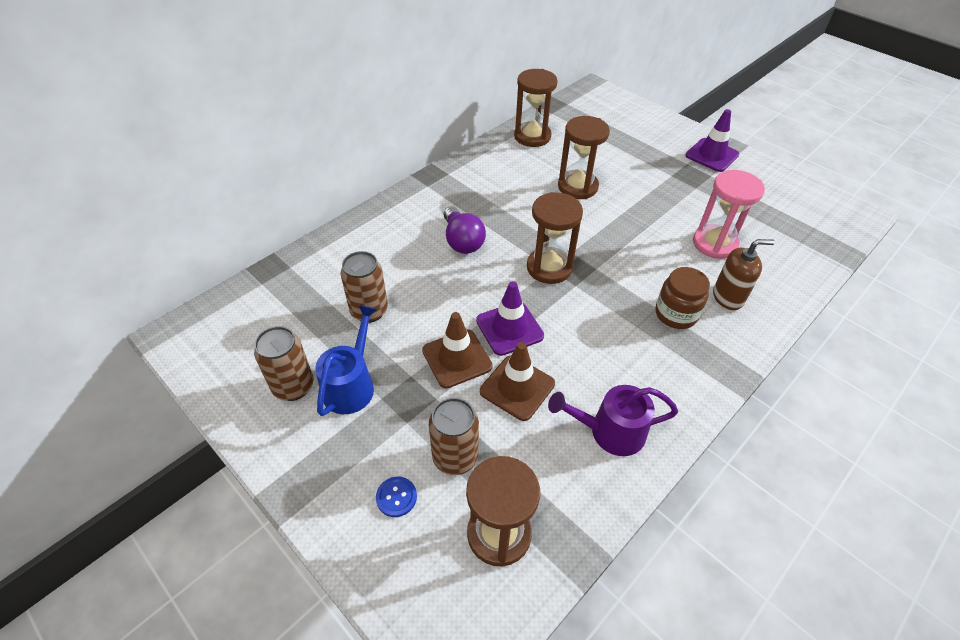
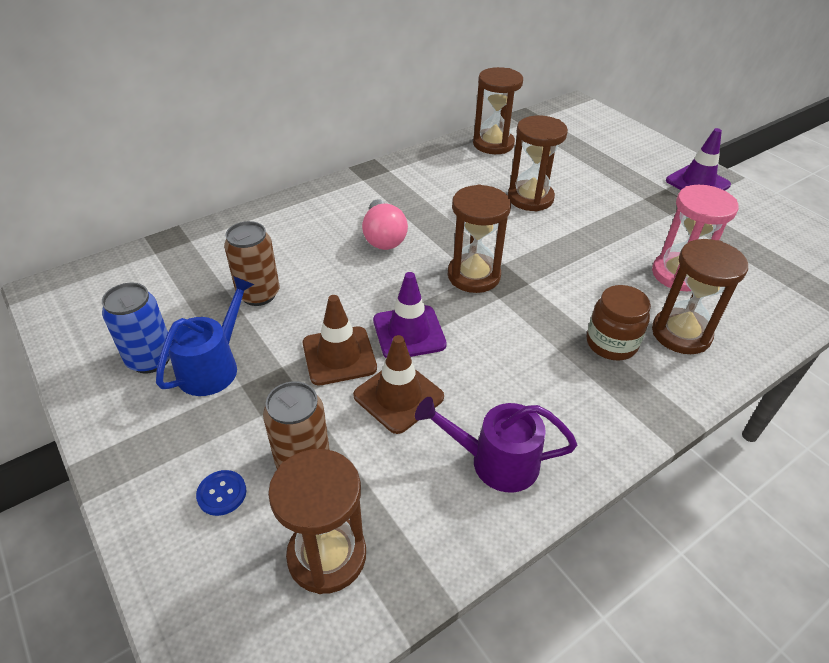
camera: 10 degrees right, 5 degrees down
brown can [254,326,314,401] -> blue can [102,283,170,374]
purple light bulb [444,206,486,254] -> pink light bulb [362,199,408,250]
brown soap dispenser [713,239,775,310] -> brown hourglass [652,239,748,354]

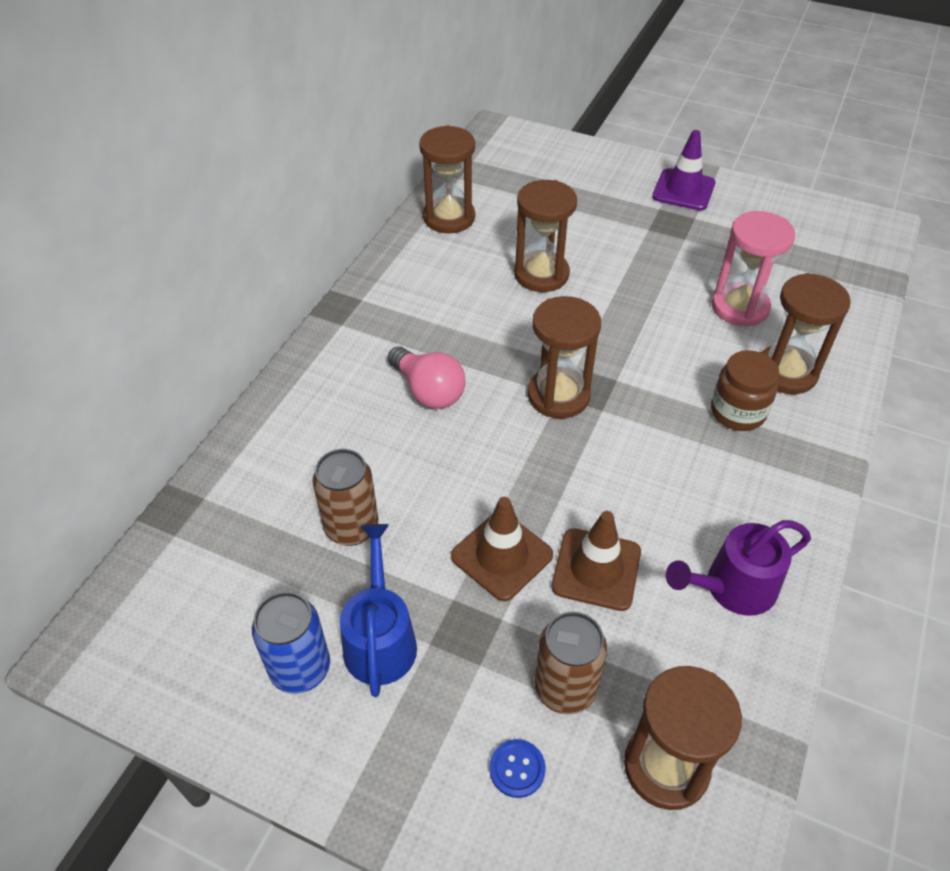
camera: 30 degrees left, 5 degrees up
purple traffic cone [373,272,447,358] -> none

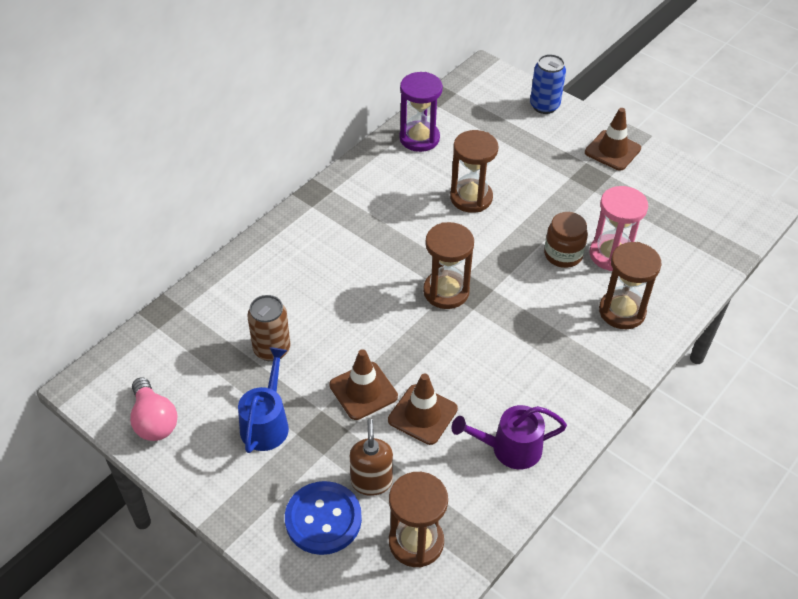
camera: 15 degrees right, 0 degrees up
blue can [252,592,330,694] -> blue can moved to [530,54,566,114]
pink light bulb [388,346,466,409] -> pink light bulb moved to [130,377,177,441]
brown hourglass [419,125,475,233] -> purple hourglass [399,72,443,152]
blue button [489,739,546,798] -> blue button [285,481,362,555], size x2.13
brown can [534,611,607,714] -> brown soap dispenser [350,419,393,496]
purple traffic cone [652,130,715,211] -> brown traffic cone [585,108,641,171]
brown jar [711,350,779,431] -> brown jar moved to [544,212,588,268]

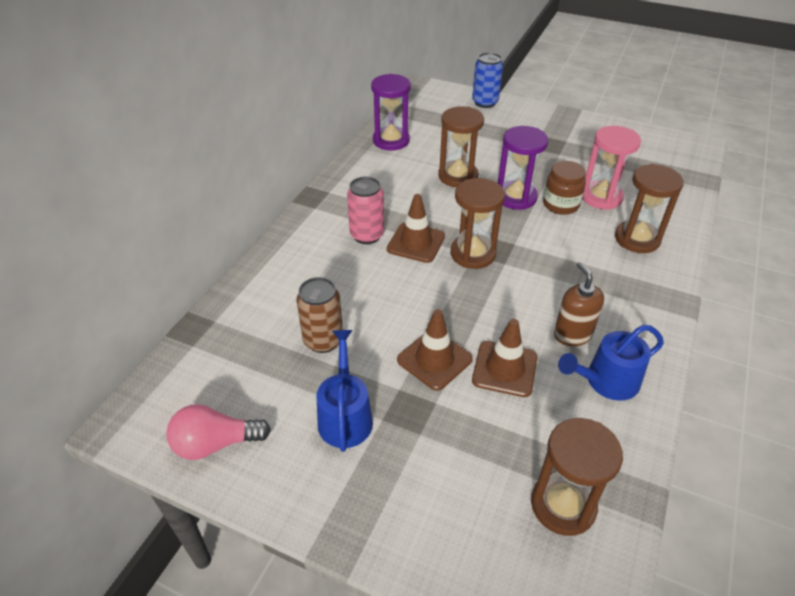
camera: 15 degrees left, 5 degrees down
pink light bulb [130,377,177,441] -> pink light bulb turned 120 degrees clockwise [166,404,271,460]
blue button [285,481,362,555] -> none
brown soap dispenser [350,419,393,496] -> brown soap dispenser moved to [554,262,604,346]
purple watering can [452,405,567,469] -> blue watering can [558,324,664,401]
brown traffic cone [585,108,641,171] -> brown traffic cone moved to [387,194,445,263]
none -> pink can [347,177,384,244]
none -> purple hourglass [498,126,548,210]

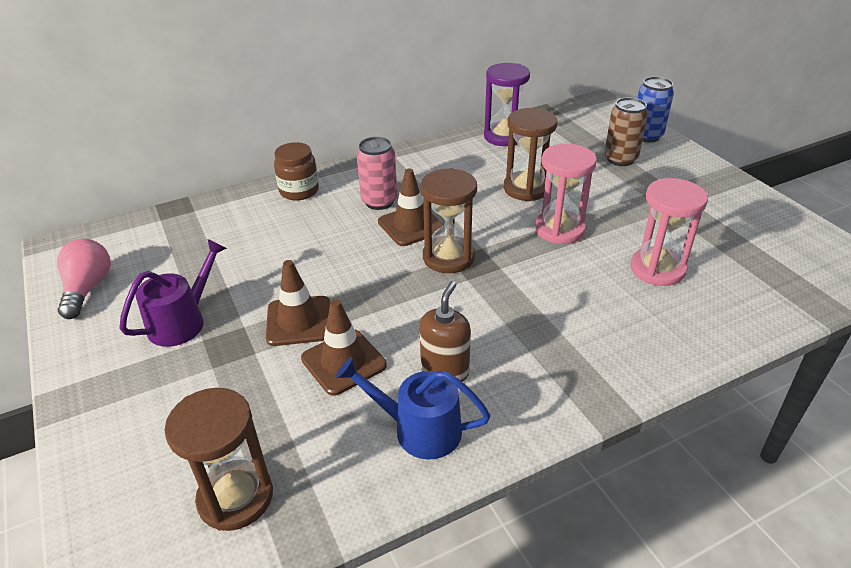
camera: 40 degrees right, 5 degrees down
pink light bulb [166,404,271,460] -> pink light bulb turned 60 degrees clockwise [57,239,111,319]
brown can [296,277,343,353] -> brown can moved to [604,97,648,166]
blue watering can [316,330,373,452] -> purple watering can [119,239,227,347]
purple hourglass [498,126,548,210] -> pink hourglass [535,144,597,244]
brown jar [543,161,586,215] -> brown jar moved to [274,142,319,200]
brown hourglass [615,164,684,253] -> none

